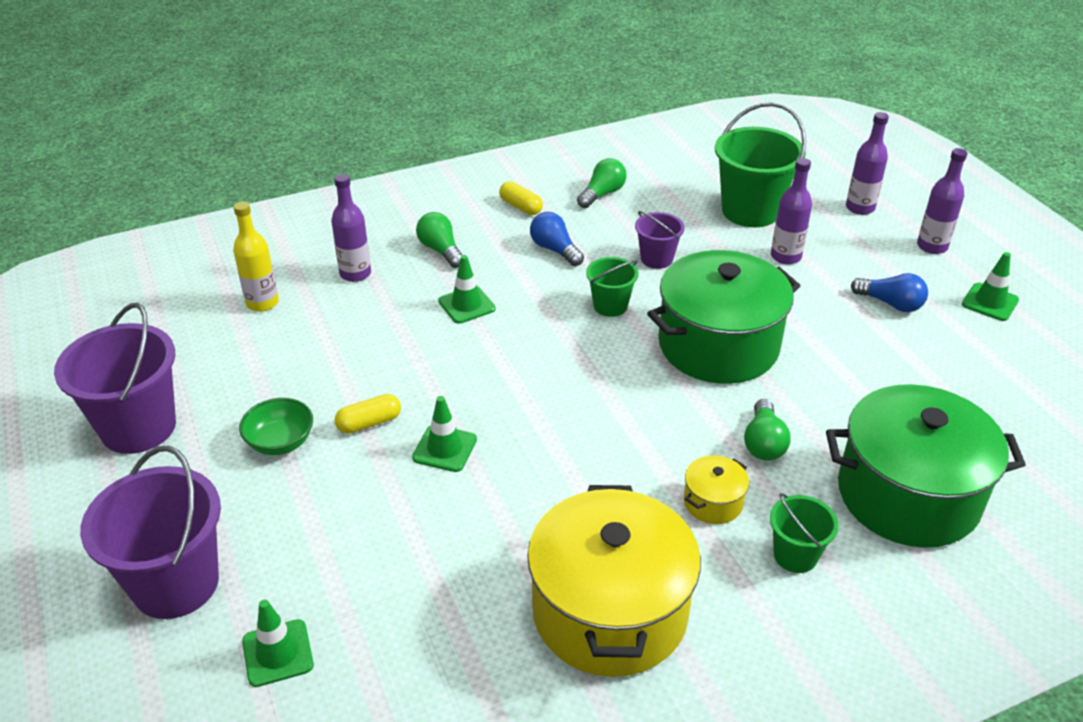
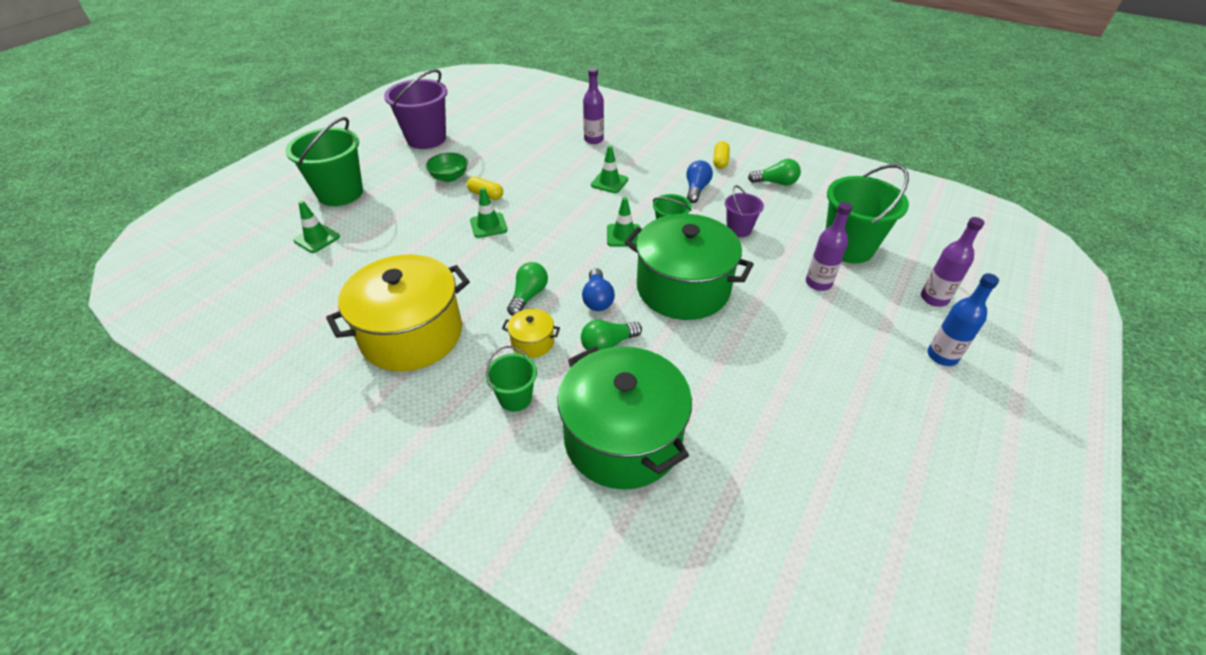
camera: 55 degrees right, 5 degrees up
purple bucket [80,446,221,619] -> green bucket [285,117,363,206]
yellow bottle [233,201,279,312] -> none
green light bulb [416,212,462,268] -> green light bulb moved to [507,262,548,316]
blue light bulb [851,273,928,312] -> blue light bulb moved to [582,268,615,311]
purple bottle [917,148,967,254] -> blue bottle [928,273,999,366]
green traffic cone [962,252,1019,321] -> green traffic cone moved to [607,197,640,246]

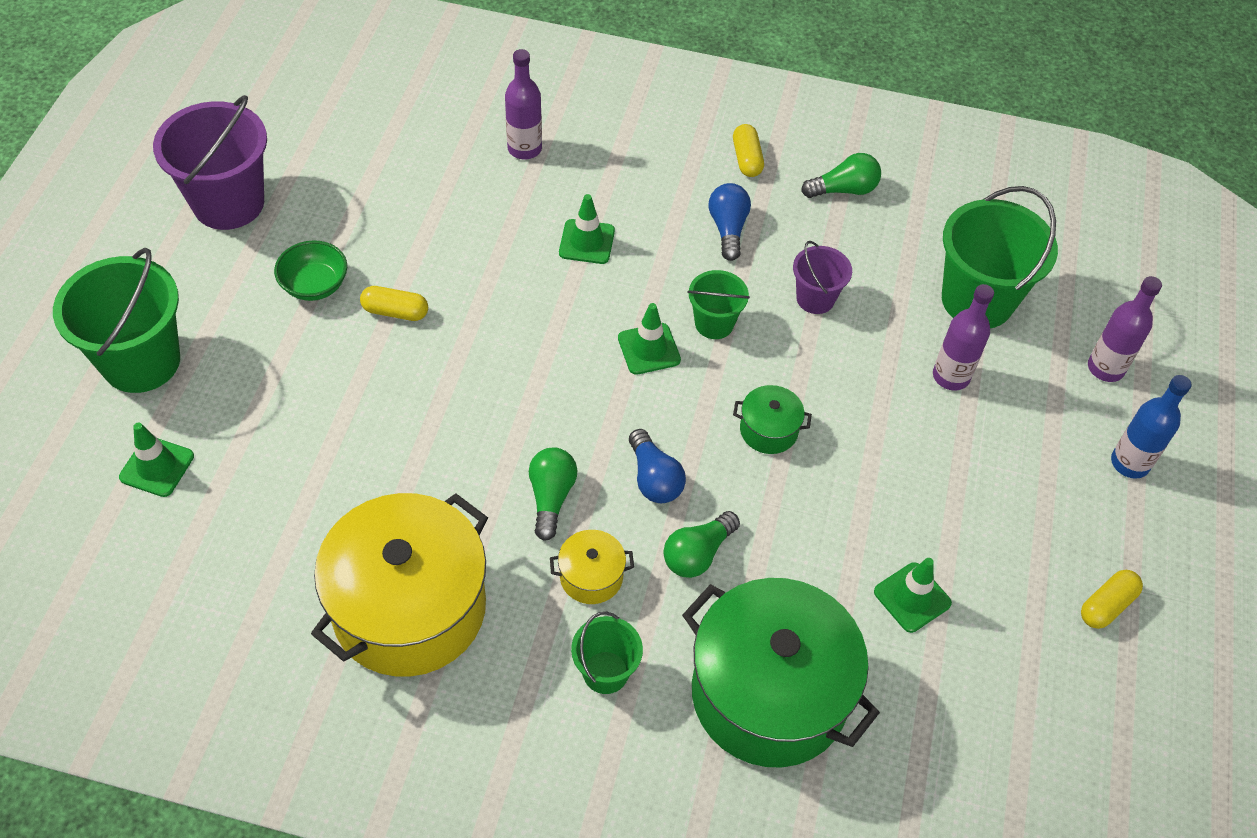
camera: 20 degrees left, 10 degrees up
green traffic cone [470,187,508,238] -> green traffic cone moved to [874,558,952,633]
green pot [625,214,754,320] -> green pot [733,385,812,454], size x0.42
none -> yellow capsule [1081,570,1143,629]

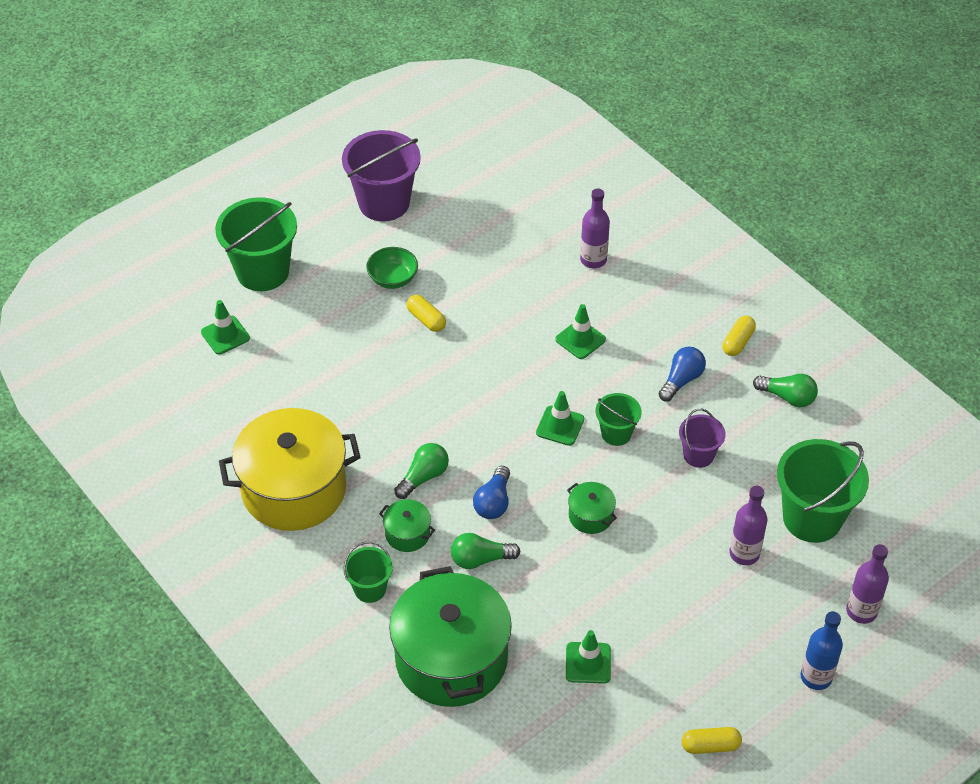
camera: 40 degrees right, 5 degrees down
yellow pot [550,530,634,604] -> green pot [379,499,435,552]

